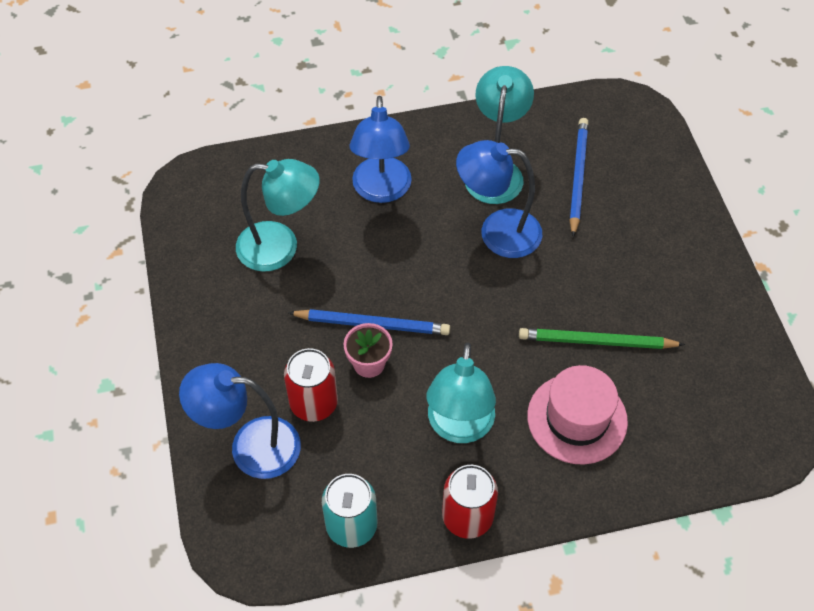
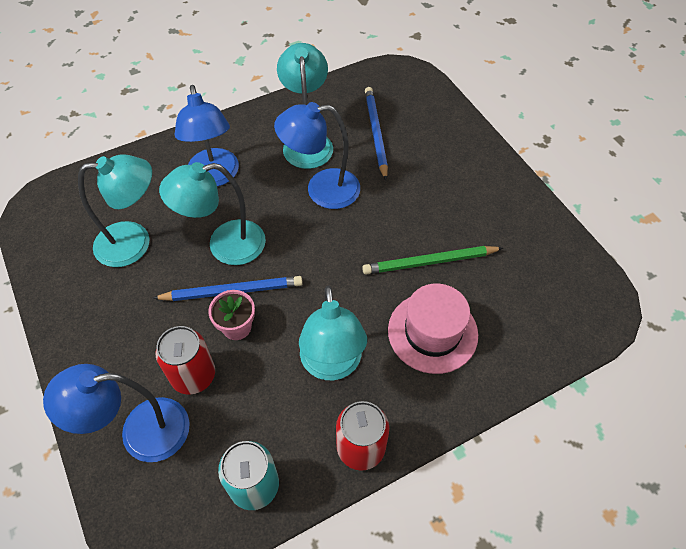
camera: 15 degrees left, 0 degrees up
none -> turquoise lamp [159,162,266,265]

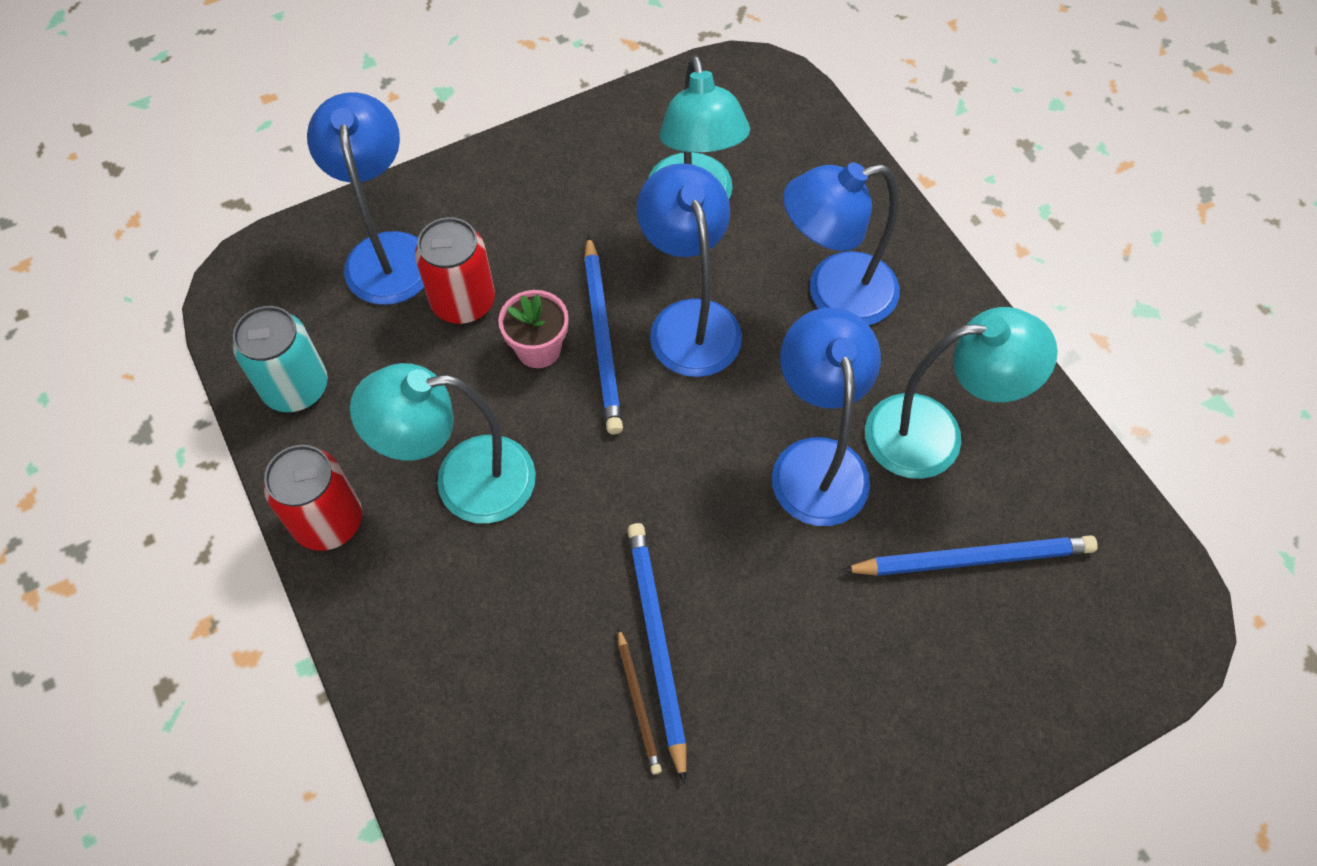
camera: 90 degrees right, 5 degrees up
turquoise lamp [159,162,266,265] -> blue lamp [637,163,742,377]
green pencil [362,246,503,274] -> blue pencil [627,523,687,784]
pink hat [388,283,478,374] -> none
none -> brown pencil [618,627,662,775]

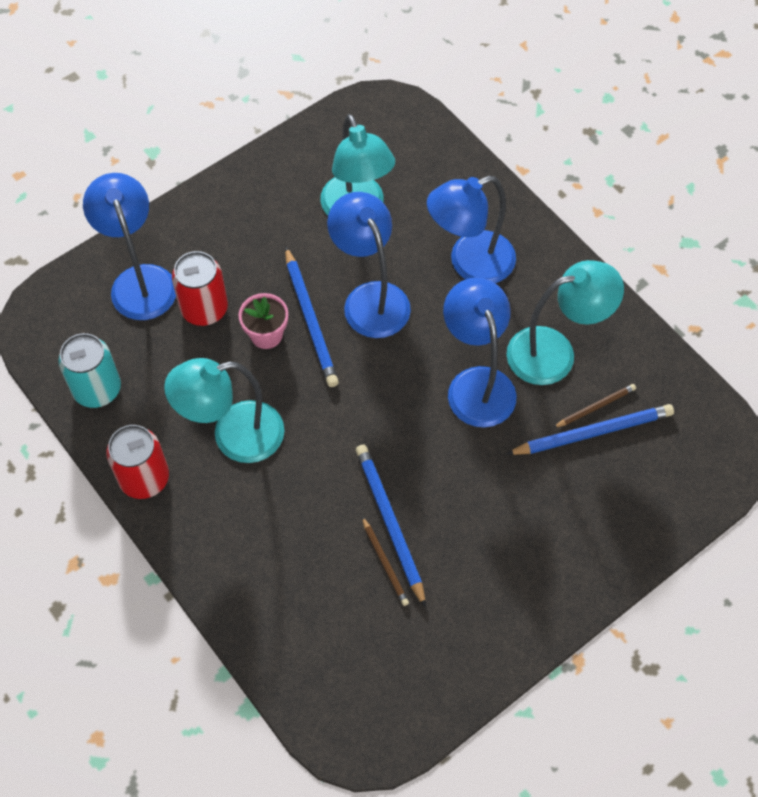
camera: 10 degrees left, 0 degrees up
none -> brown pencil [553,384,636,428]

